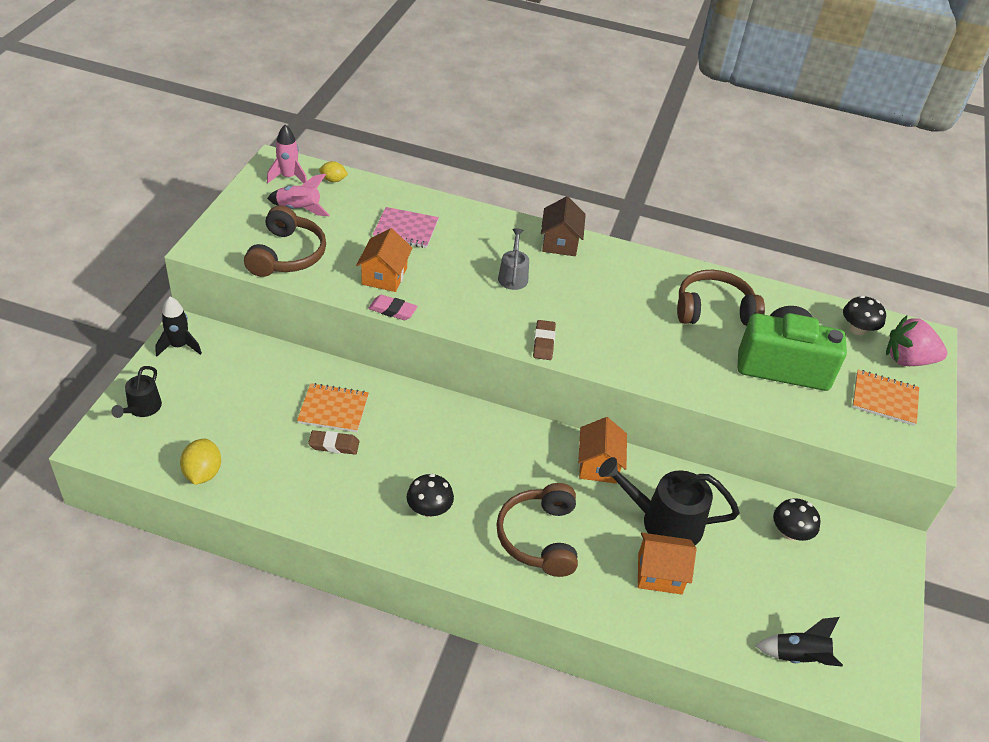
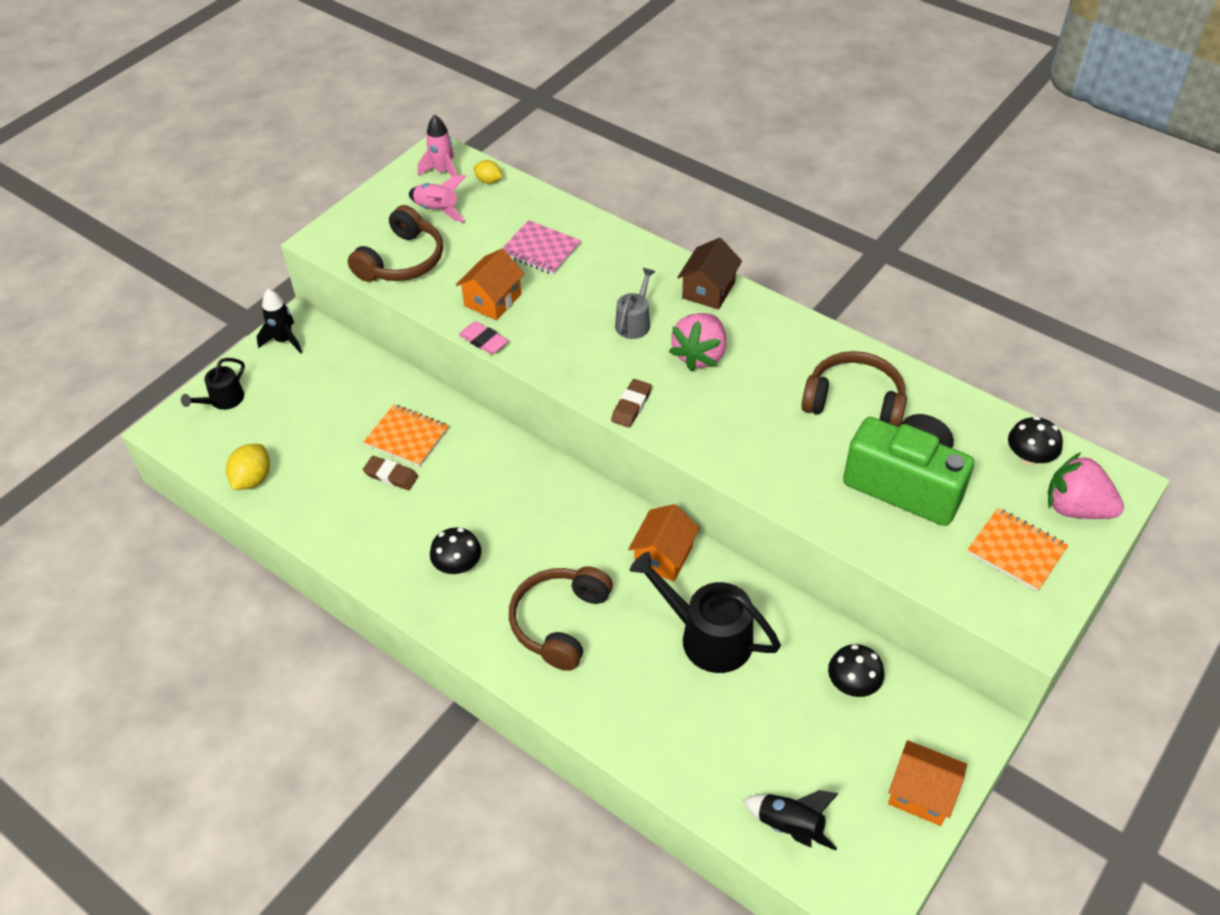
camera: 25 degrees right, 5 degrees up
orange house [638,533,696,594] -> orange house moved to [888,740,967,826]
none -> pink strawberry [669,313,726,371]

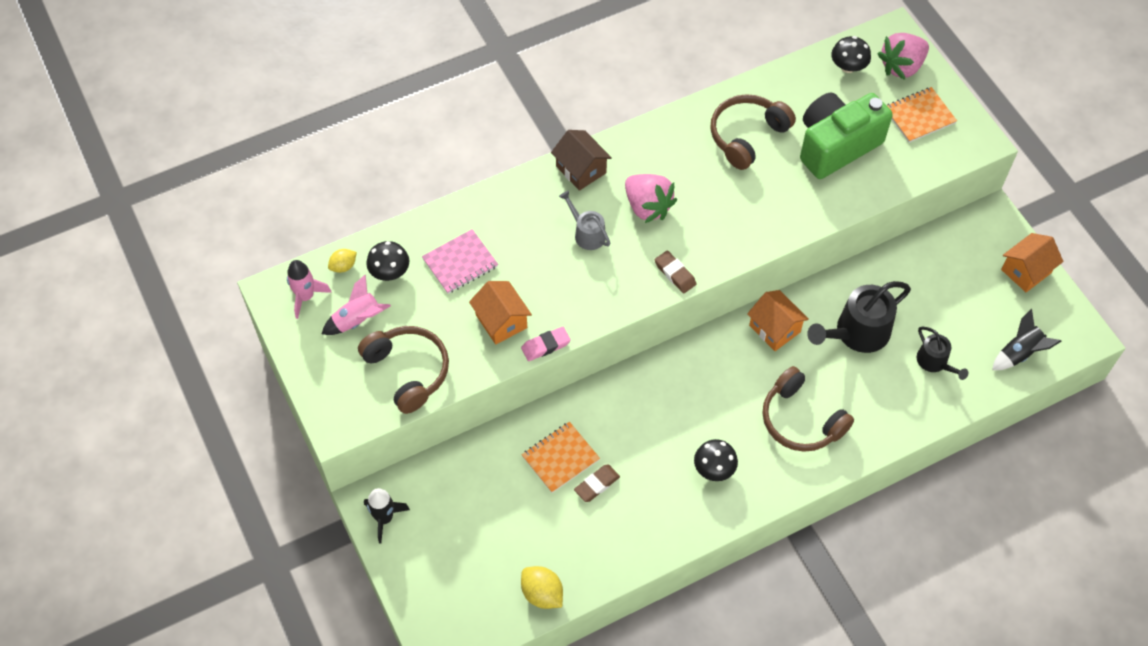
camera: 65 degrees left, 10 degrees up
black watering can [181,358,245,410] -> black watering can moved to [917,326,968,380]
black mushroom [828,644,885,697] -> black mushroom moved to [366,241,409,281]

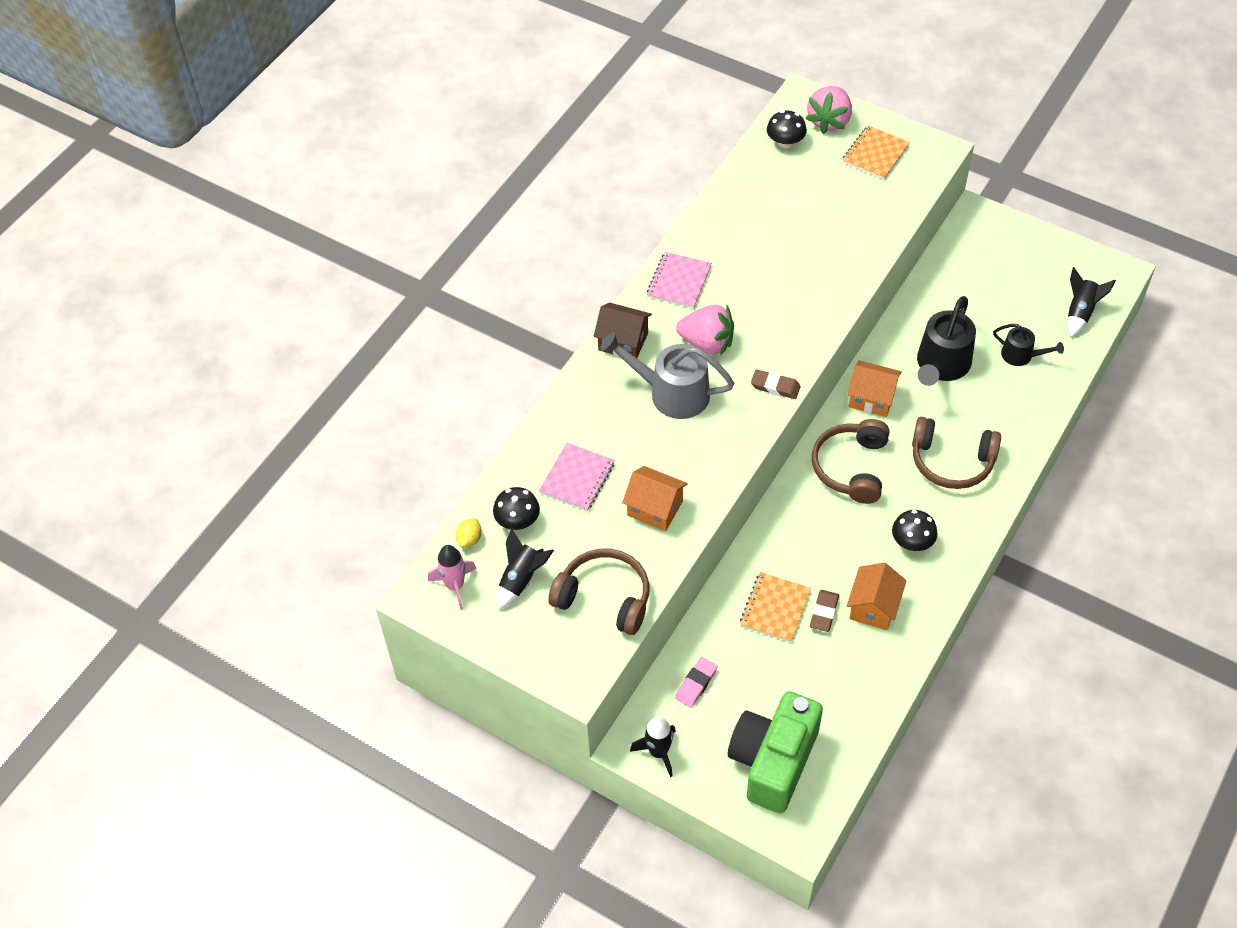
camera: 30 degrees left, 5 degrees down
pink rocket [322,274,391,335] -> black rocket [496,528,554,610]
pink eraser [521,327,571,361] -> pink eraser moved to [675,657,718,708]
yellow lemon [521,566,563,609] -> none
grey watering can [559,191,611,250] -> grey watering can [600,332,734,419], size x1.78
brown headphones [710,94,796,170] -> brown headphones moved to [812,419,890,504]
green camera [800,93,893,179] -> green camera moved to [728,691,823,813]
orange house [1001,233,1064,292] -> orange house moved to [847,563,907,630]
none -> pink notebook [647,252,712,308]

